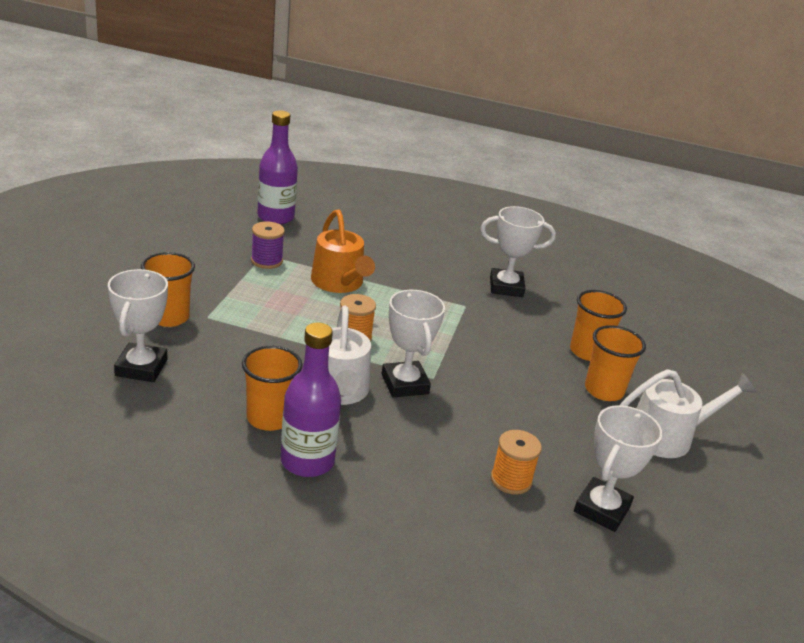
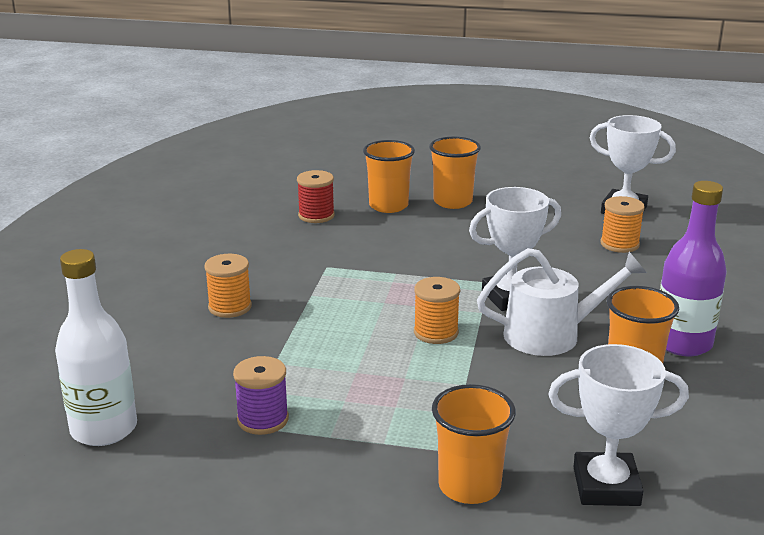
camera: 90 degrees left, 5 degrees down
purple bottle [257,110,298,225] -> white bottle [55,249,137,446]
orange watering can [311,210,375,293] -> none
white trophy [480,206,556,297] -> none
white watering can [620,369,756,458] -> none
none -> orange spool [204,254,252,318]
none -> red spool [297,170,335,223]

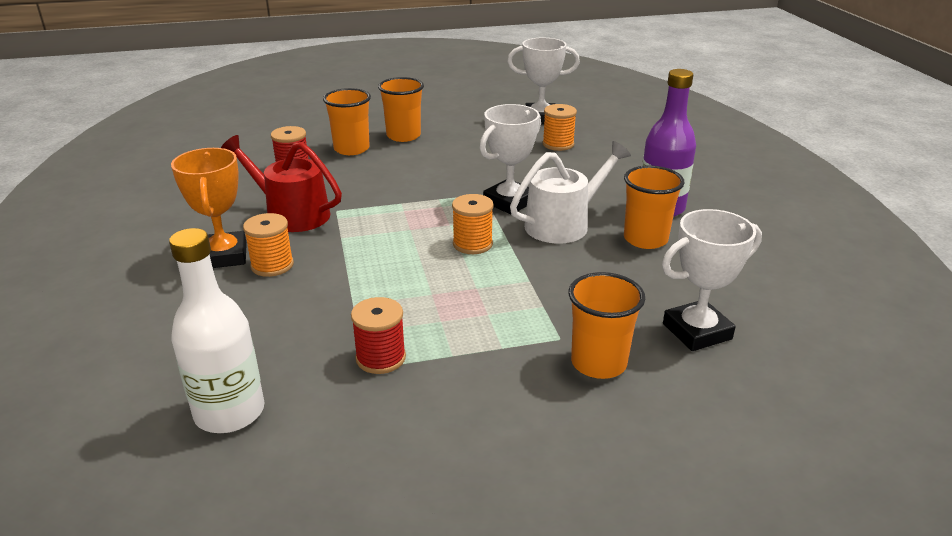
camera: 25 degrees left, 5 degrees up
purple spool [233,356,289,435] -> red spool [351,297,406,374]
none -> orange trophy [171,148,247,268]
none -> red watering can [221,135,342,232]

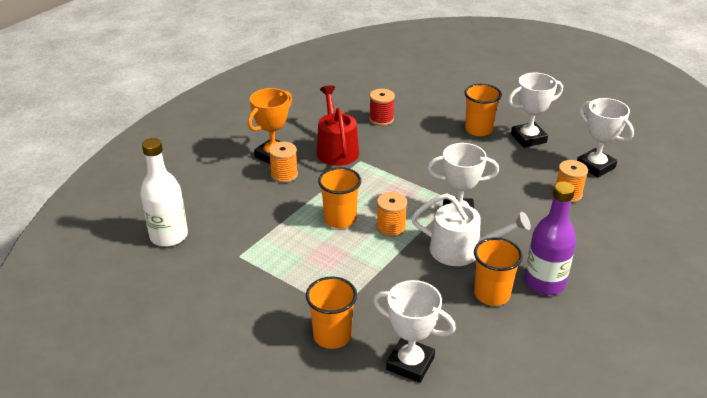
camera: 50 degrees right, 5 degrees up
orange cup [323,88,371,155] -> orange cup moved to [318,167,361,228]
red spool [351,297,406,374] -> none
none -> white trophy [508,72,563,148]

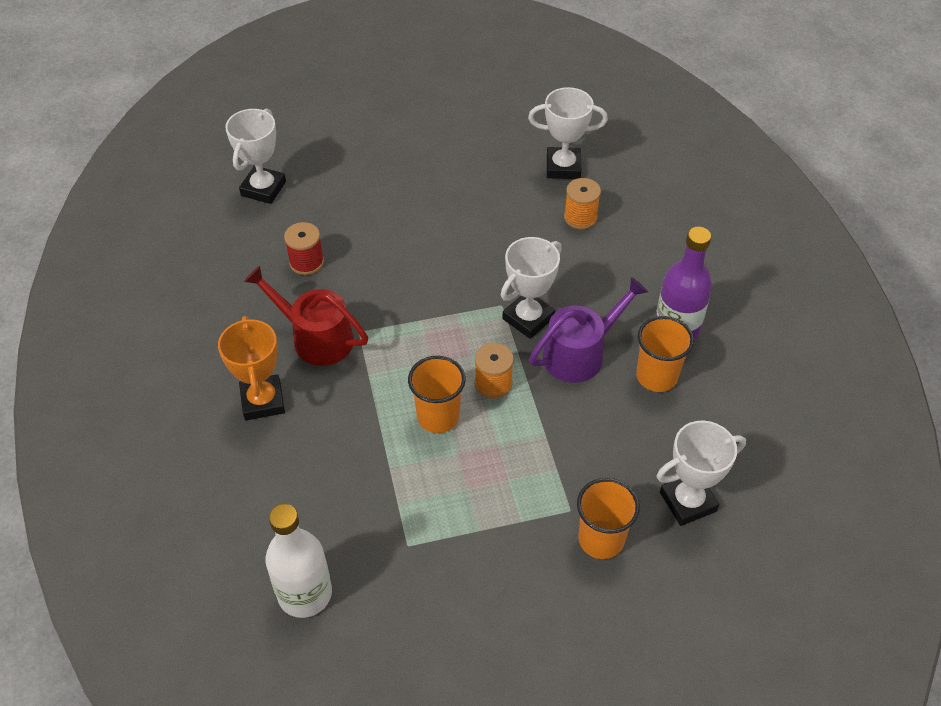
camera: 50 degrees left, 15 degrees up
orange spool [269,142,298,183] -> none
white watering can [411,193,531,266] -> purple watering can [529,277,648,383]
orange cup [465,84,502,136] -> none
white trophy [508,72,563,148] -> white trophy moved to [225,109,286,204]

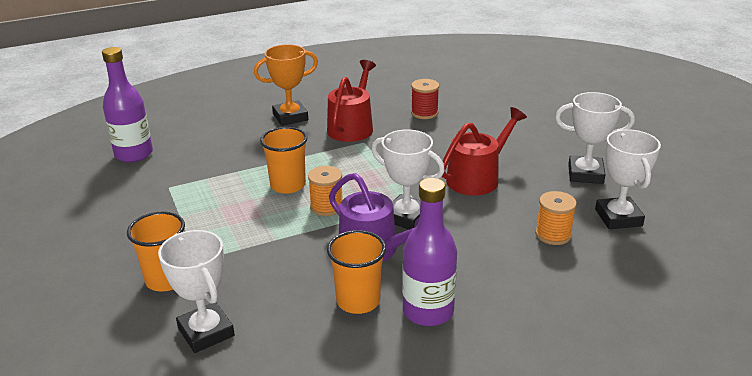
camera: 80 degrees right, 20 degrees down
white trophy [225,109,286,204] -> white trophy moved to [555,92,635,184]
white bottle [265,504,332,618] -> purple bottle [102,47,153,163]
none -> red watering can [442,107,527,196]

